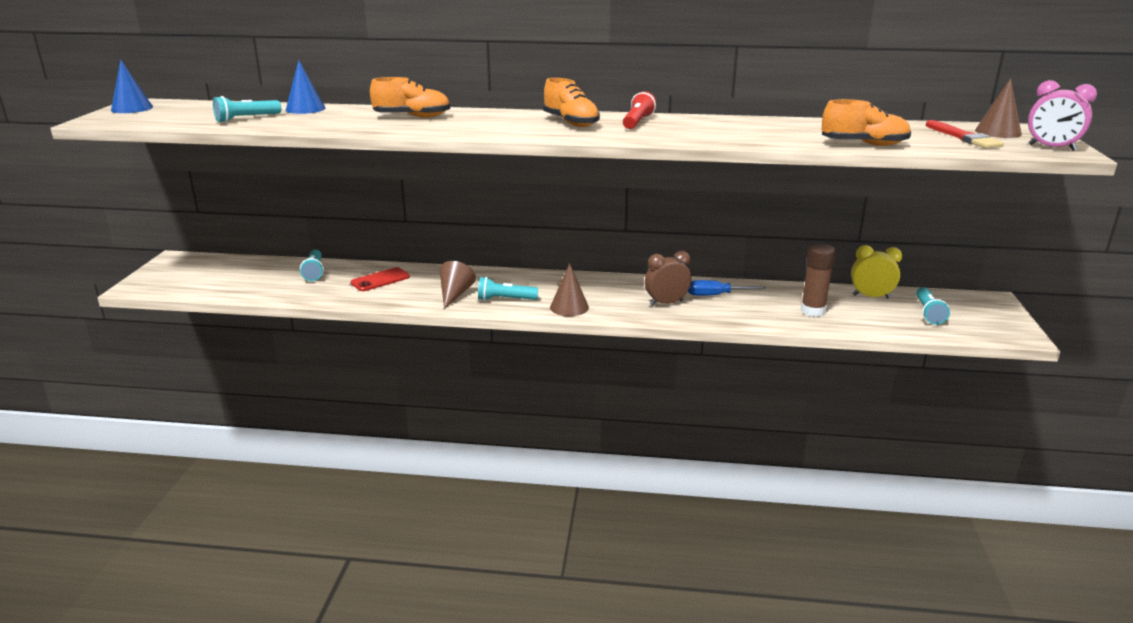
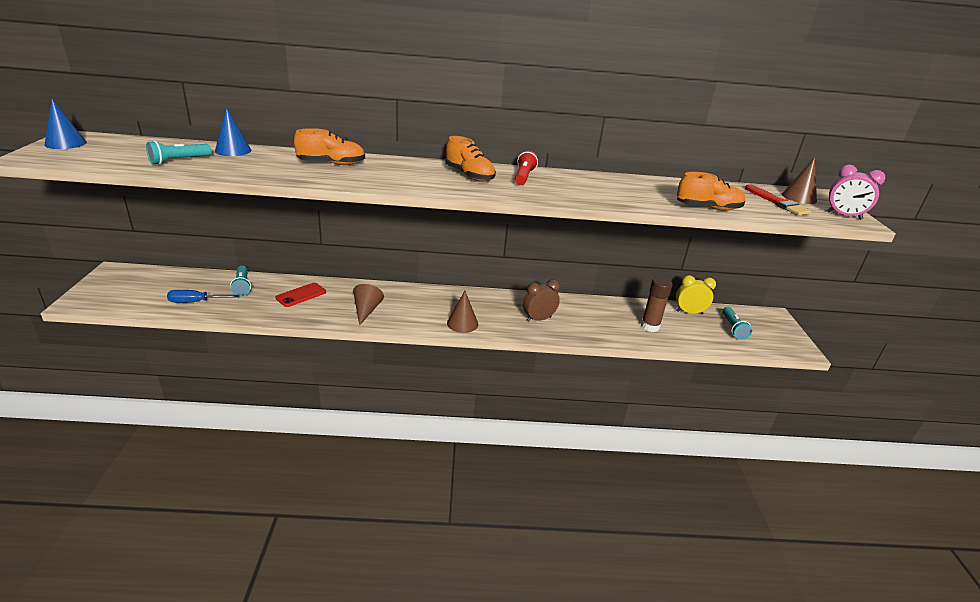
camera: 10 degrees left, 5 degrees up
turquoise flashlight [478,277,538,301] -> none
blue screwdriver [688,280,766,296] -> blue screwdriver moved to [167,290,238,303]

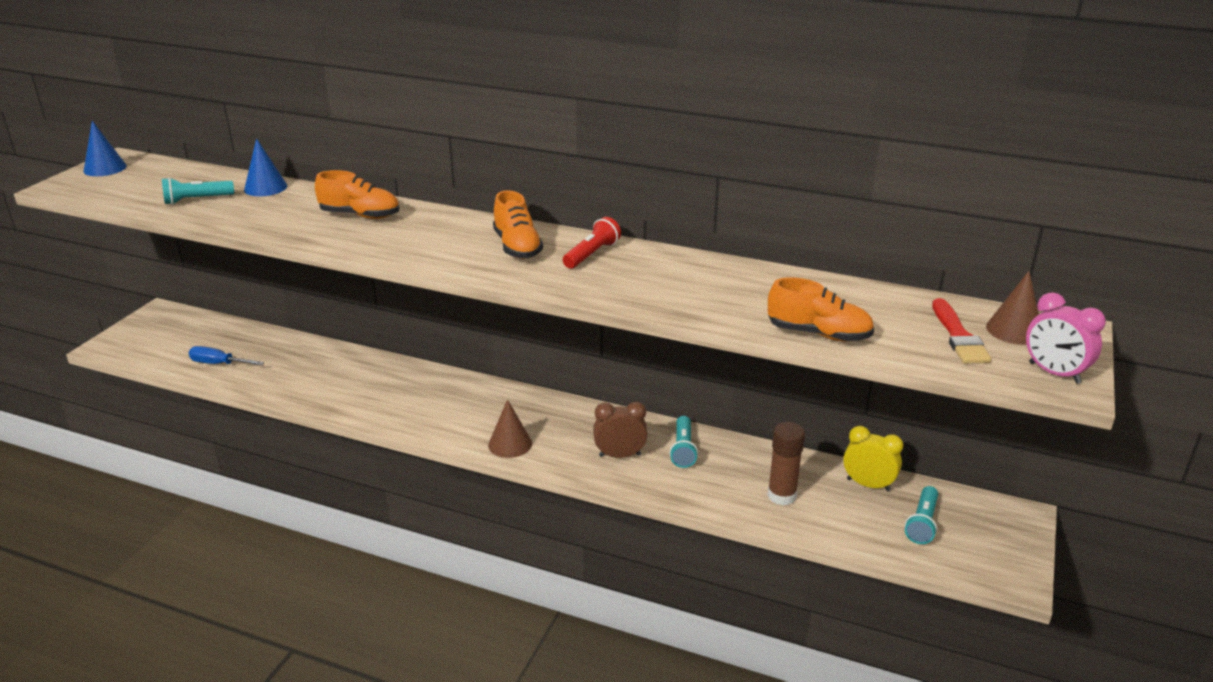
camera: 25 degrees right, 0 degrees up
turquoise flashlight [230,266,251,297] -> turquoise flashlight moved to [669,416,698,468]
red phone [276,283,326,307] -> none
brown cone [353,284,384,326] -> none

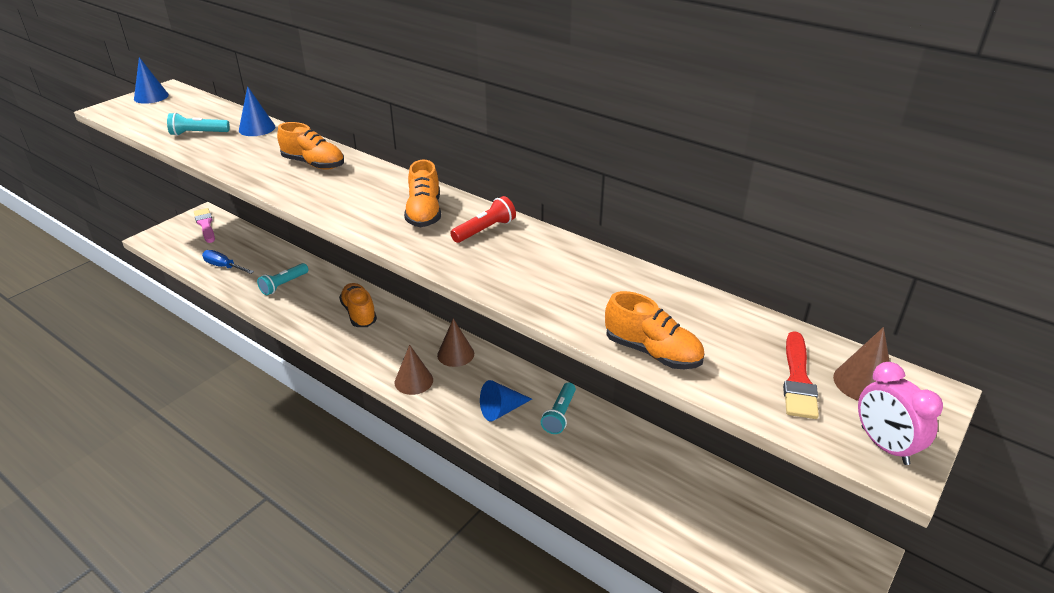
camera: 15 degrees right, 5 degrees up
brown clock [593,401,647,458] -> blue cone [480,380,532,421]
brown glue stick [767,422,805,506] -> none
yellow clock [843,426,903,491] -> none
turquoise flashlight [905,486,938,544] -> turquoise flashlight moved to [257,263,309,295]
none -> pink brush [194,208,215,243]
none -> orange shoe [339,283,377,327]
none -> brown cone [437,318,474,367]

